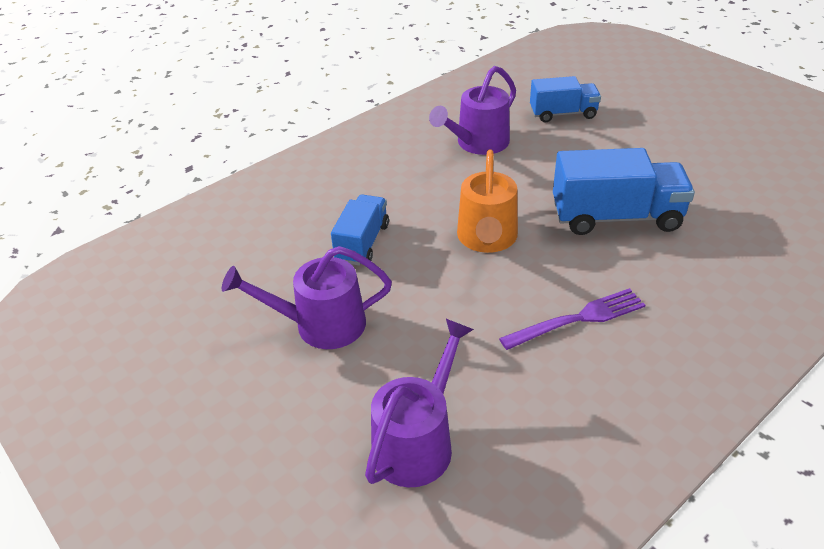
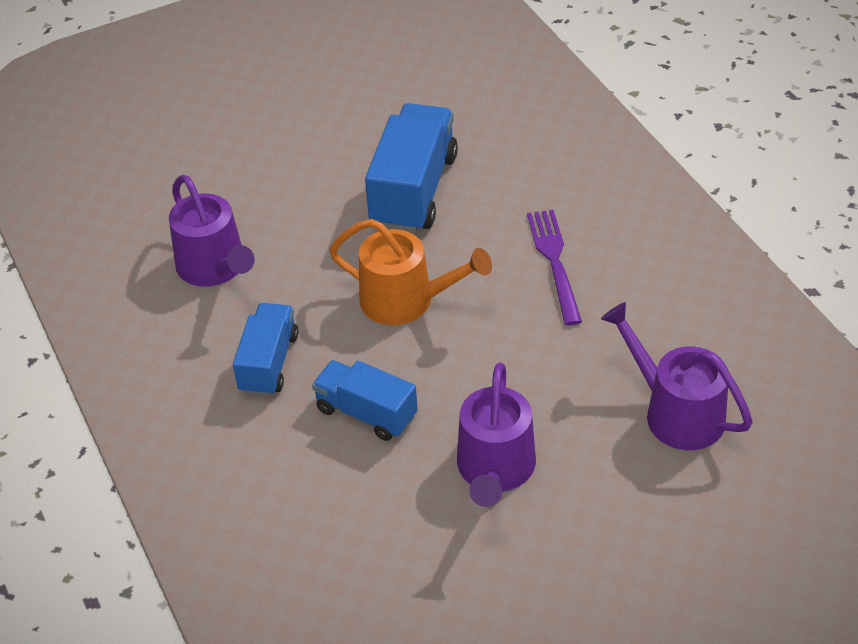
camera: 75 degrees left, 5 degrees up
blue truck [530,76,601,122] -> blue truck moved to [233,303,298,396]

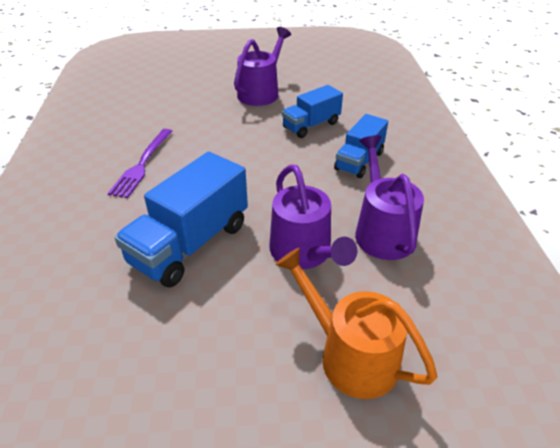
camera: 160 degrees left, 5 degrees down
blue truck [312,360,418,441] -> blue truck turned 90 degrees clockwise [282,85,343,138]
orange watering can [329,219,492,325] -> orange watering can moved to [275,248,437,399]
purple watering can [601,302,752,450] -> purple watering can moved to [269,164,357,269]

